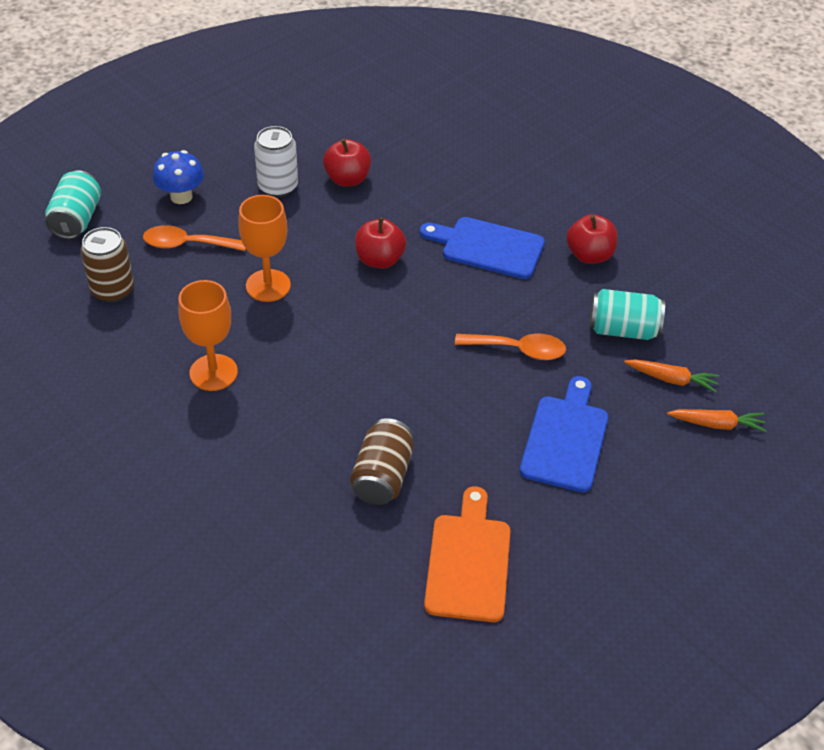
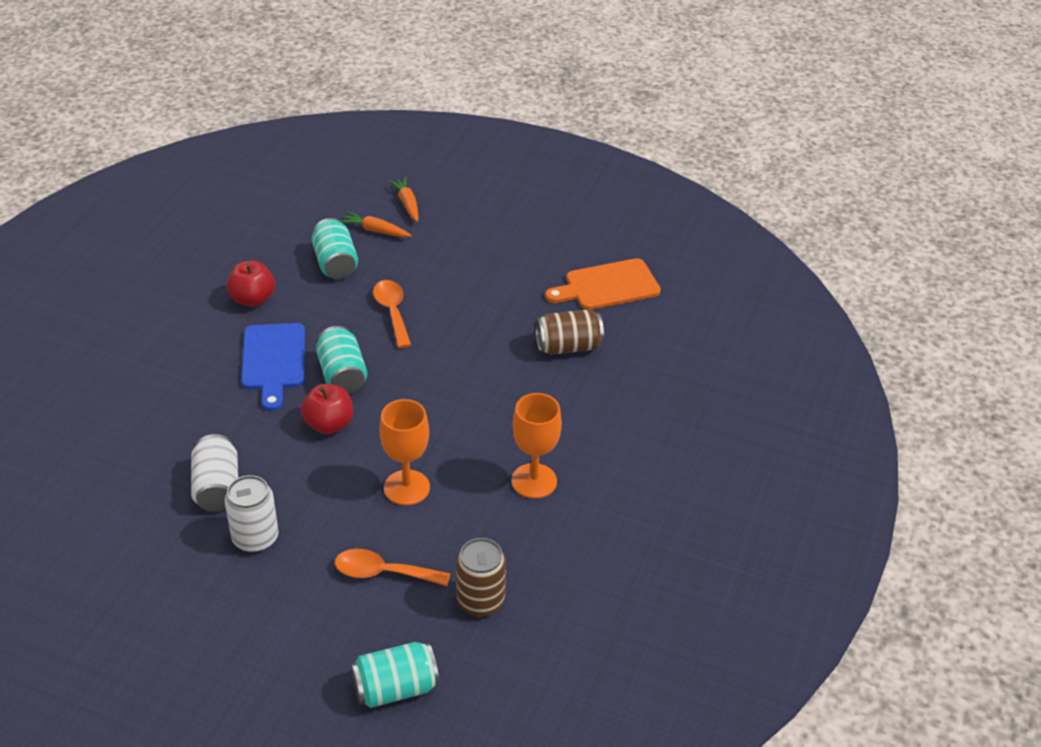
camera: 115 degrees left, 5 degrees down
orange spoon [143,225,246,251] -> orange spoon turned 120 degrees clockwise [335,549,451,586]
blue mushroom [153,150,204,204] -> none
red apple [323,139,371,187] -> white can [191,434,238,511]
blue cutting board [520,376,608,492] -> none
orange carrot [624,359,719,393] -> orange carrot turned 60 degrees counterclockwise [341,211,412,237]
none -> turquoise can [316,326,367,394]

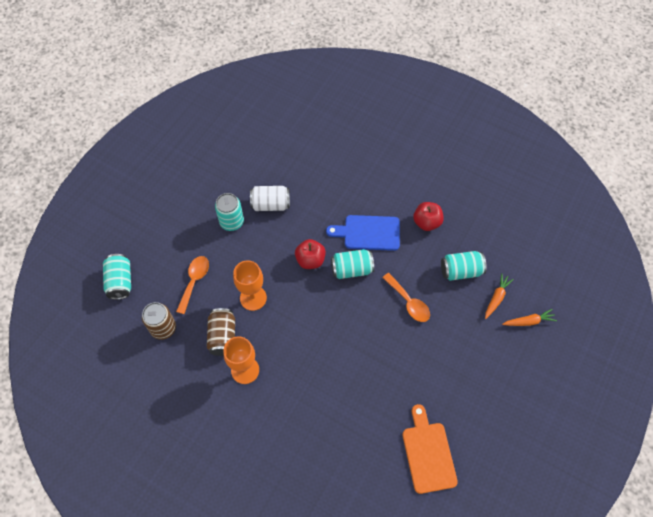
camera: 100 degrees right, 20 degrees up
white can [225,475,279,553] -> turquoise can [215,193,244,231]
orange spoon [373,280,411,348] -> orange spoon turned 60 degrees clockwise [382,273,430,322]
brown can [535,309,604,355] -> brown can moved to [207,308,235,356]

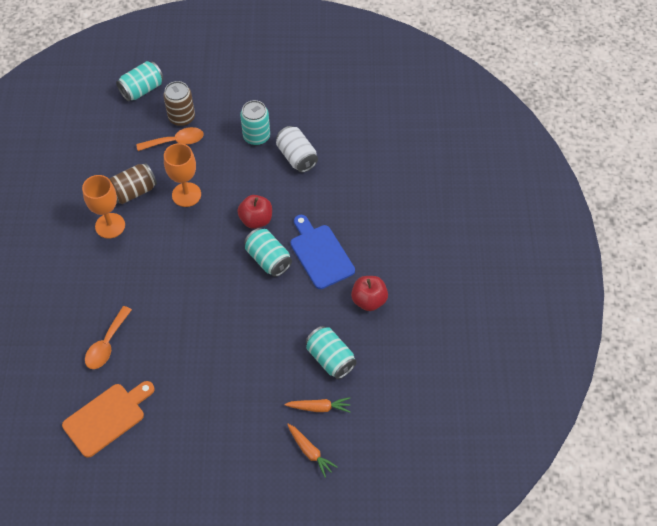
camera: 60 degrees right, 5 degrees down
brown can [142,302,176,340] -> brown can moved to [163,81,195,126]
orange spoon [382,273,430,322] -> orange spoon moved to [85,306,132,369]

